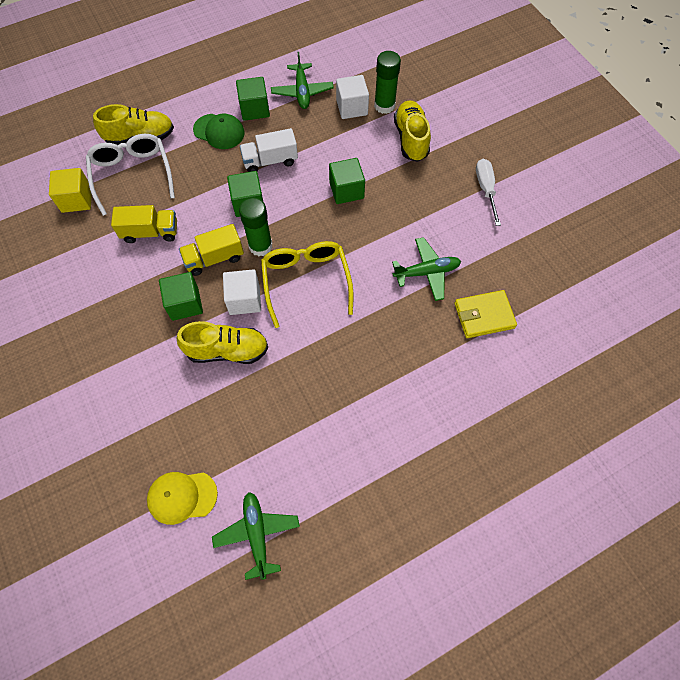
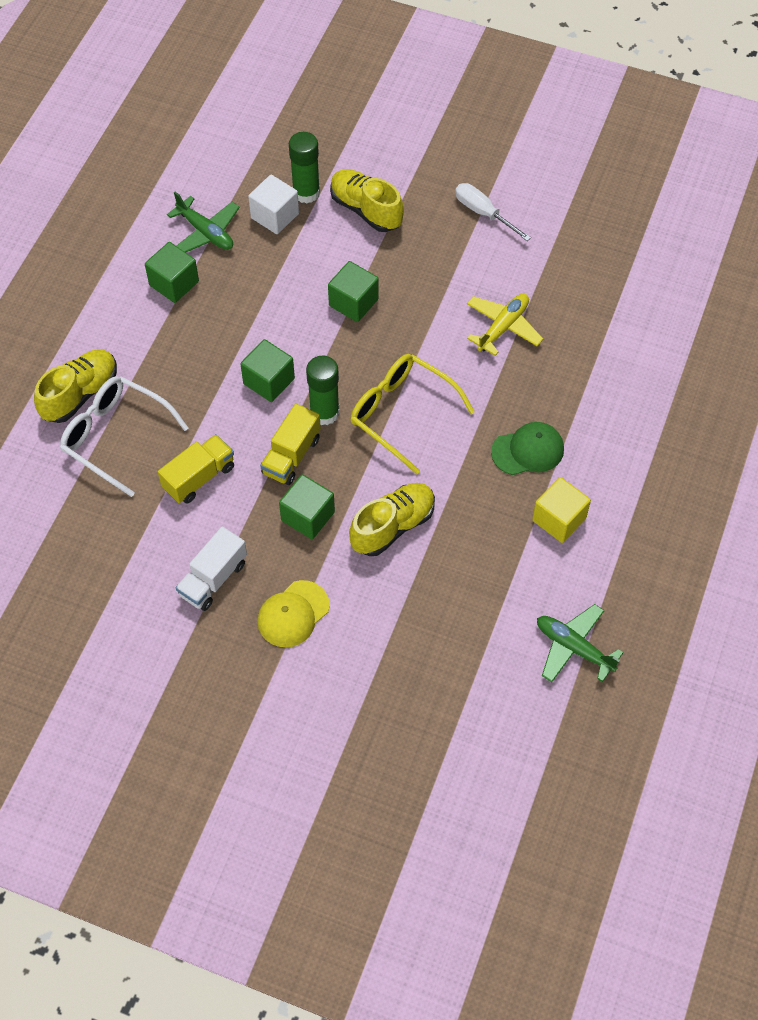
camera: 40 degrees left, 5 degrees down
yellow cube [49,168,91,213] -> yellow cube moved to [532,477,591,543]
yellow cap [147,472,218,525] -> yellow cap moved to [257,580,330,647]
green cap [193,114,245,149] -> green cap moved to [491,422,564,475]
white cube [223,269,261,315] -> none
white truck [240,128,298,172] -> white truck moved to [176,526,247,611]
green plane [392,237,461,301] -> yellow plane [467,294,543,356]
yellow wallet [454,290,517,338] -> none

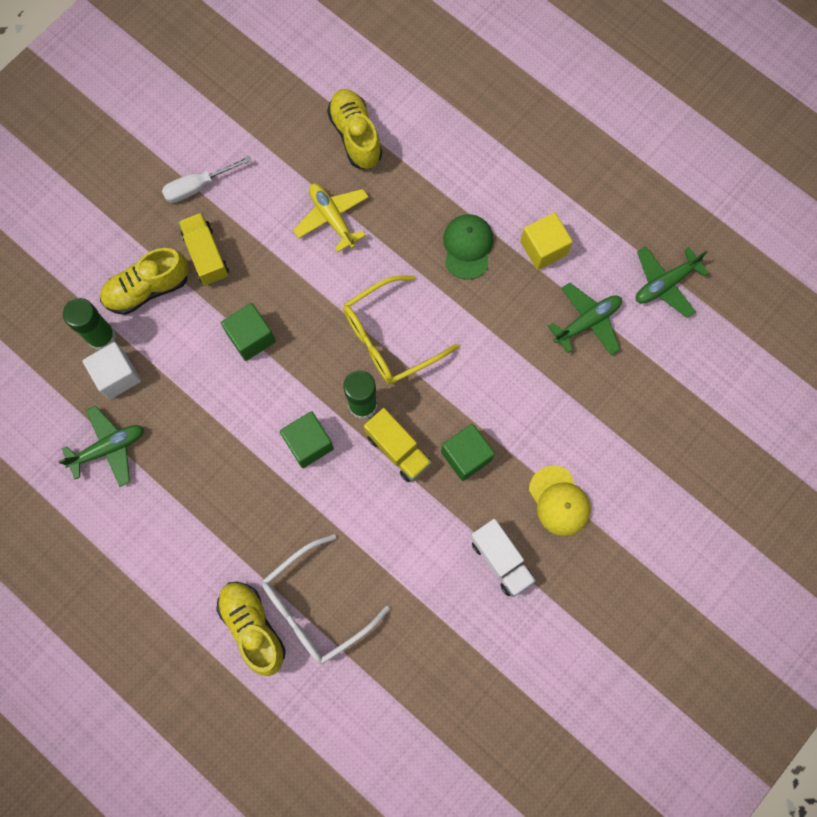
camera: 70 degrees left, 15 degrees up
green cube [145,242,199,303] -> none
yellow truck [158,434,234,504] -> yellow truck moved to [178,213,229,286]
yellow shoe [349,483,435,556] -> yellow shoe moved to [327,89,382,169]
none -> green plane [548,283,622,355]

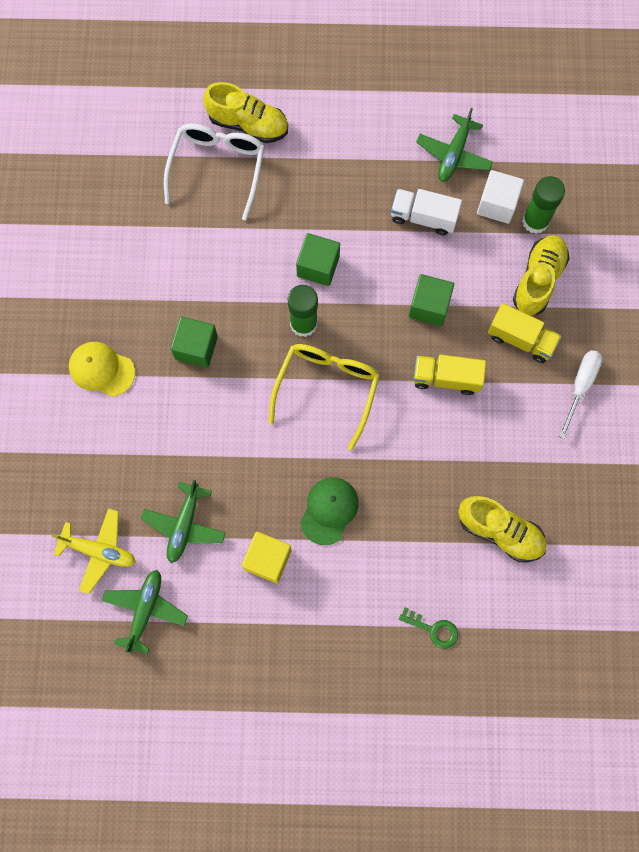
camera: 140 degrees right, 0 degrees up
yellow plane [293,183,368,252] -> yellow plane moved to [51,508,136,594]
yellow truck [364,408,432,482] -> yellow truck moved to [413,354,486,395]
green cap [443,214,493,280] -> green cap turned 120 degrees counterclockwise [300,477,359,545]
white truck [470,519,536,597] -> white truck moved to [391,189,462,235]
none -> green key [399,607,458,649]

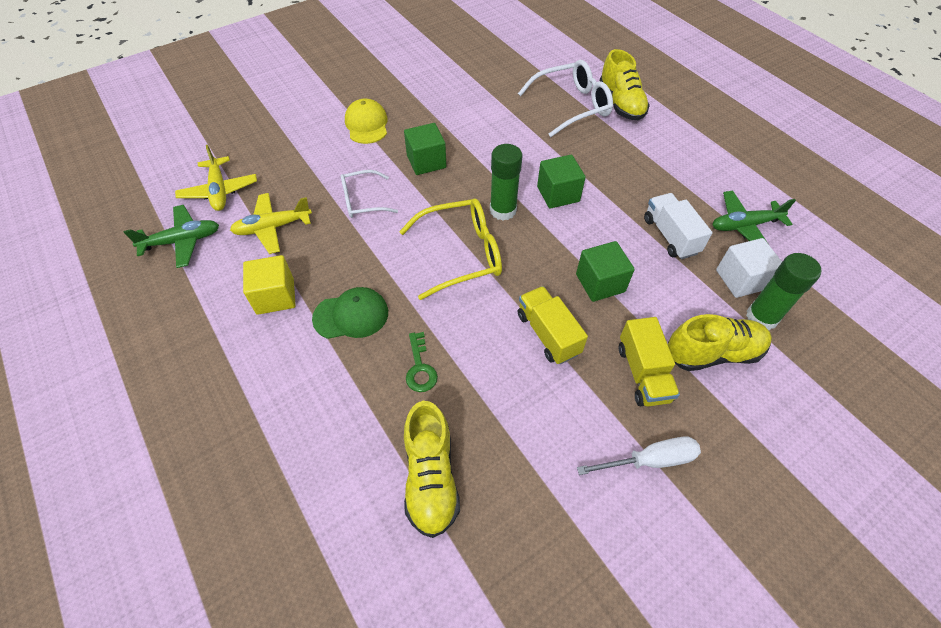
camera: 55 degrees right, 20 degrees down
green plane [141,479,226,563] -> yellow plane [230,193,312,254]
green key [399,607,458,649] -> green key moved to [406,332,438,392]
none -> white glasses [341,170,398,218]

